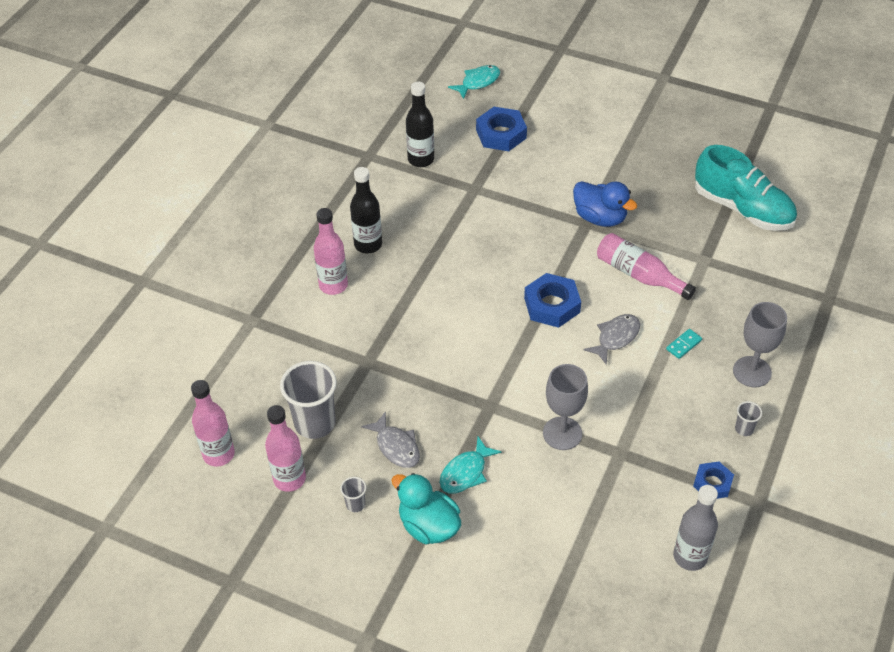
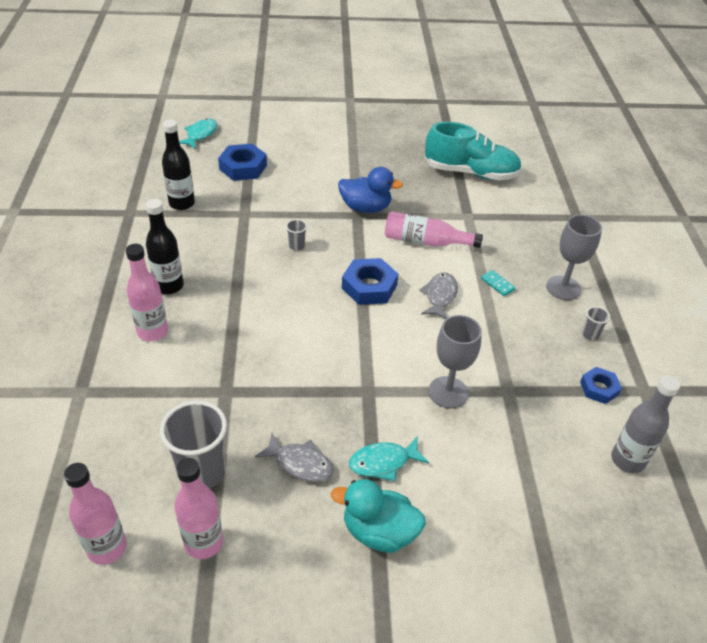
camera: 30 degrees left, 5 degrees down
grey cup [340,477,366,512] -> grey cup moved to [286,219,307,251]
turquoise fish [440,437,502,493] -> turquoise fish turned 60 degrees clockwise [349,437,429,481]
turquoise domino [666,329,702,359] -> turquoise domino turned 60 degrees counterclockwise [481,270,515,296]

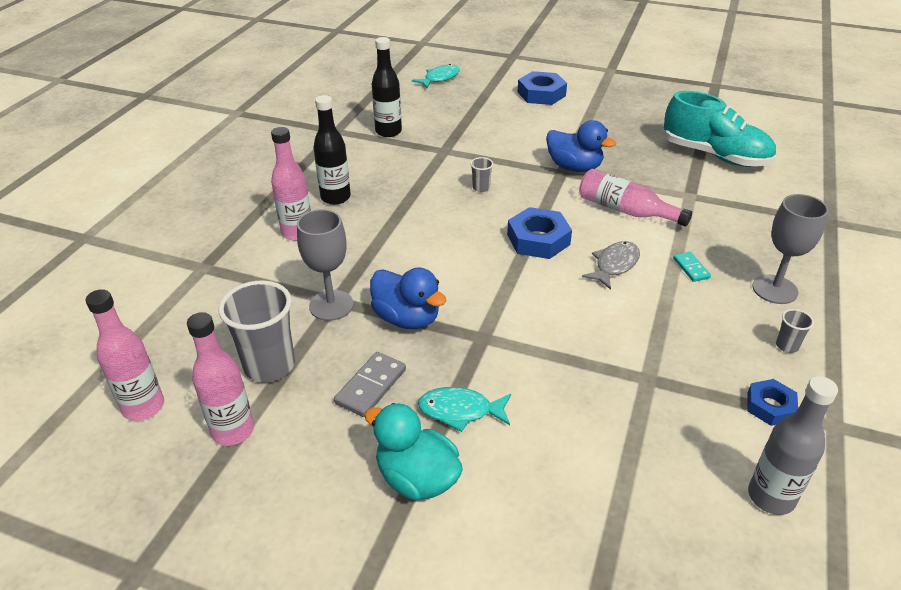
camera: 25 degrees right, 5 degrees down
blue nut [218,144,267,181] -> blue nut moved to [517,71,567,105]
grey fish [255,433,334,482] -> grey domino [334,352,406,417]
grey goblet [429,315,482,409] -> grey goblet moved to [297,209,354,321]
none -> blue duck [370,267,447,329]

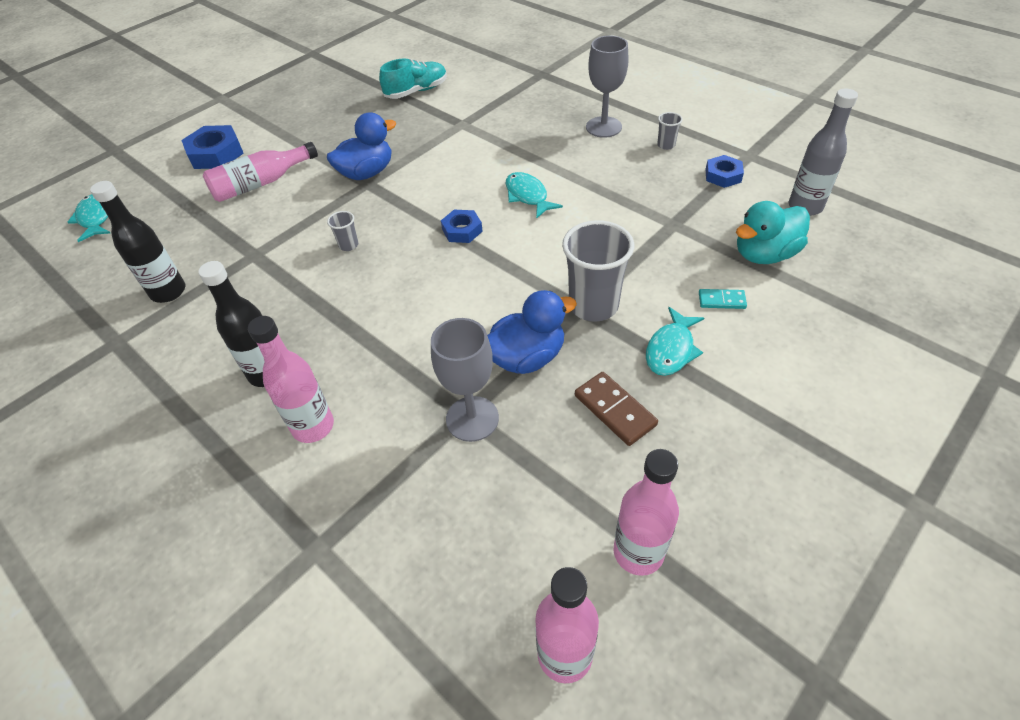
camera: 65 degrees left, 10 degrees up
grey cup [218,281,295,382] -> grey cup moved to [562,220,634,322]
grey domino [334,352,406,417] -> brown domino [575,372,658,446]
turquoise duck [365,403,463,500] -> turquoise duck moved to [736,201,810,264]
blue nut [507,207,572,259] -> blue nut [441,210,483,243], size x0.62
pink bottle [579,169,692,226] -> pink bottle moved to [203,142,318,202]
grey fish [582,241,640,290] -> turquoise fish [506,172,563,219]
turquoise shoe [664,91,776,167] -> turquoise shoe [379,58,447,99], size x0.65
turquoise domino [673,252,711,282] -> turquoise domino moved to [699,289,747,309]

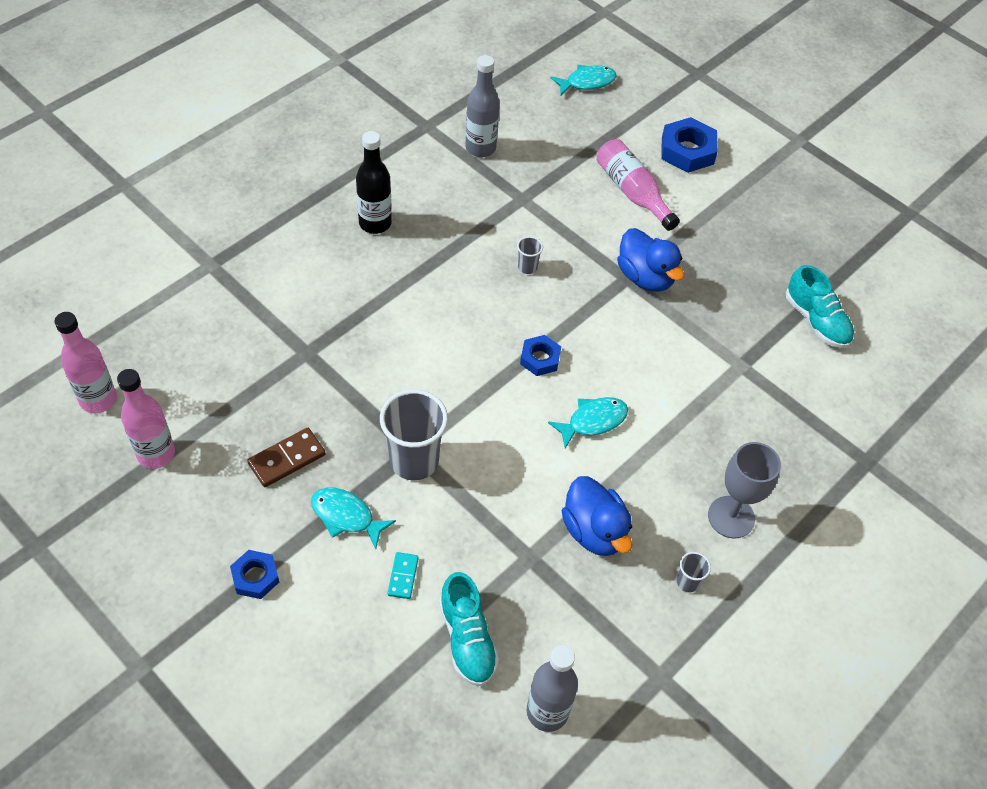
camera: 85 degrees right, 5 degrees up
black bottle [90,181,185,303] -> grey bottle [465,55,500,157]
pink bottle [248,316,334,443] -> none
grey goblet [431,318,499,442] -> none
blue duck [487,290,577,374] -> blue duck moved to [562,476,632,556]
blue nut [705,155,744,188] -> blue nut moved to [230,550,279,599]
turquoise duck [736,201,810,264] -> turquoise shoe [439,572,499,686]

